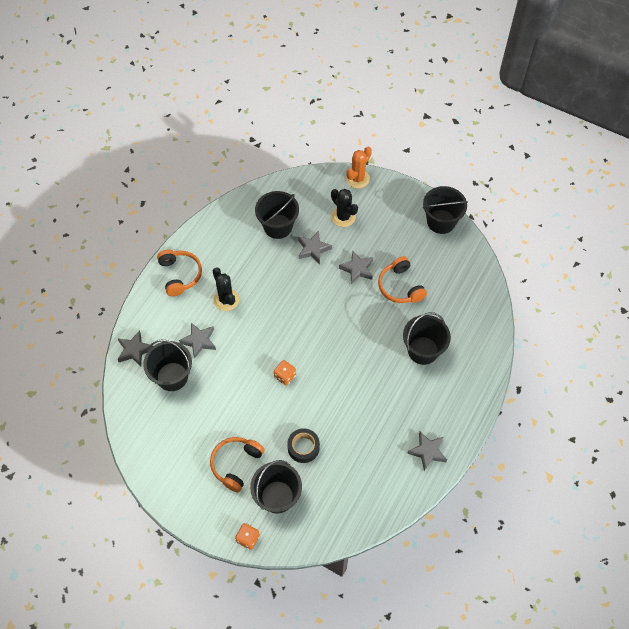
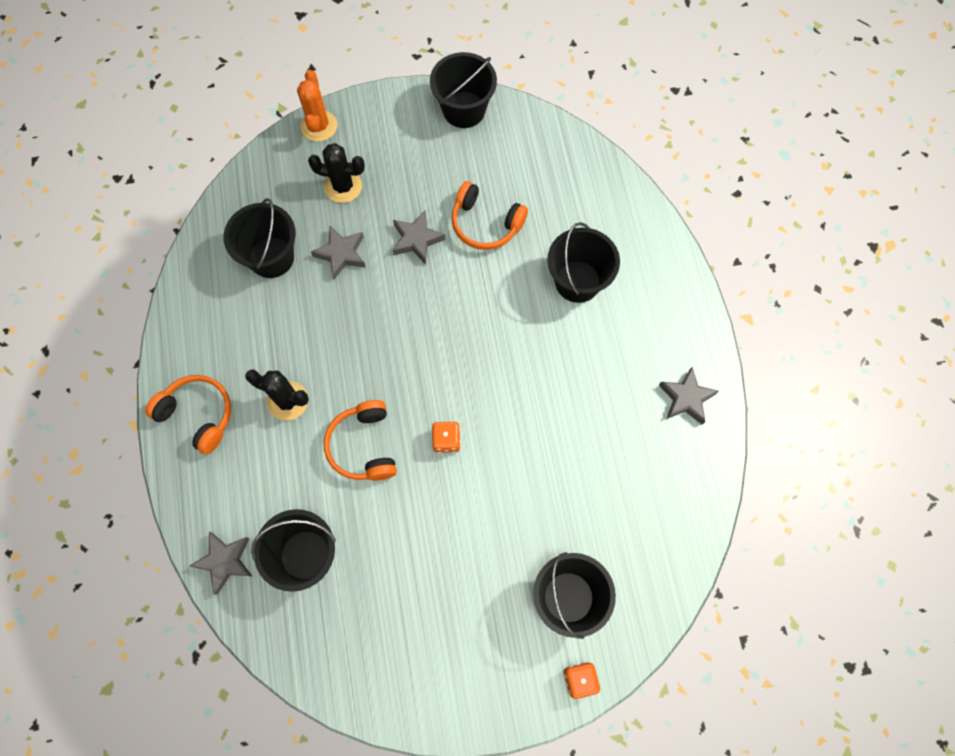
camera: 40 degrees left, 10 degrees up
grey star [179,323,216,358] -> none
orange headphones [210,437,265,492] -> orange headphones moved to [324,400,397,481]
black tape [287,428,320,463] -> none

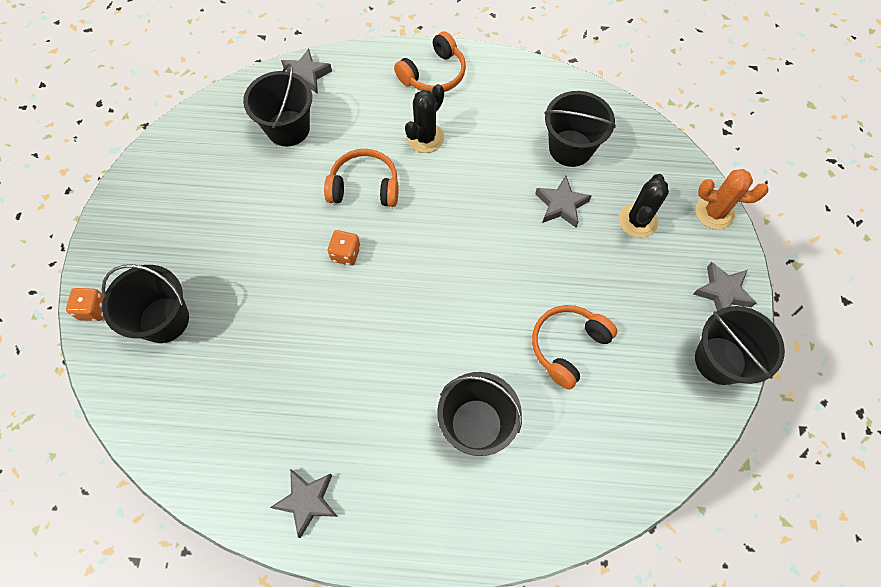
camera: 105 degrees right, 5 degrees down
grey star [393,211,445,264] -> grey star moved to [693,262,756,311]

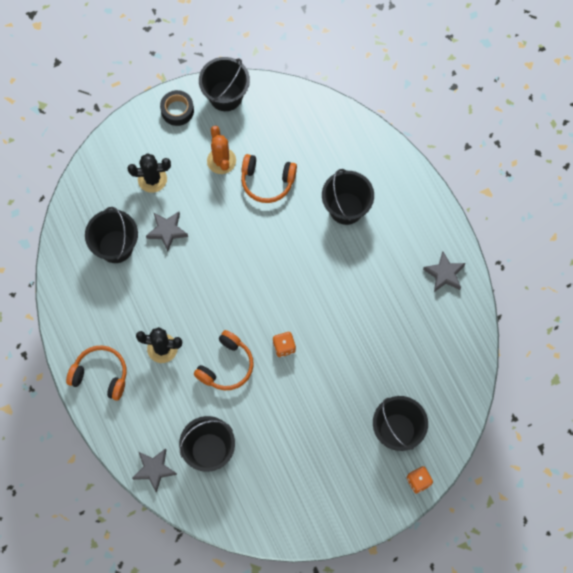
camera: 120 degrees left, 5 degrees up
orange headphones [324,149,399,207] -> orange headphones turned 120 degrees counterclockwise [194,330,254,390]
grey star [693,262,756,311] -> black tape [160,90,194,126]
orange cactus [695,169,768,230] -> orange cactus moved to [207,125,236,174]

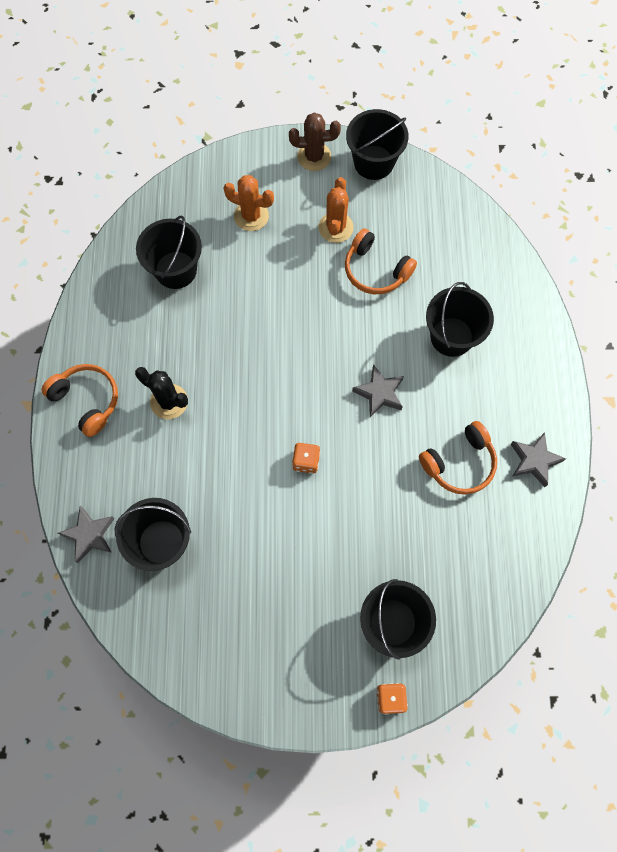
camera: 25 degrees right, 0 degrees up
black cactus [127,153,171,193] -> orange cactus [223,175,274,231]
grey star [146,212,188,251] -> grey star moved to [352,364,404,417]
black tape [160,90,194,126] -> brown cactus [289,113,341,171]
orange headphones [194,330,254,390] -> orange headphones moved to [419,421,497,495]

